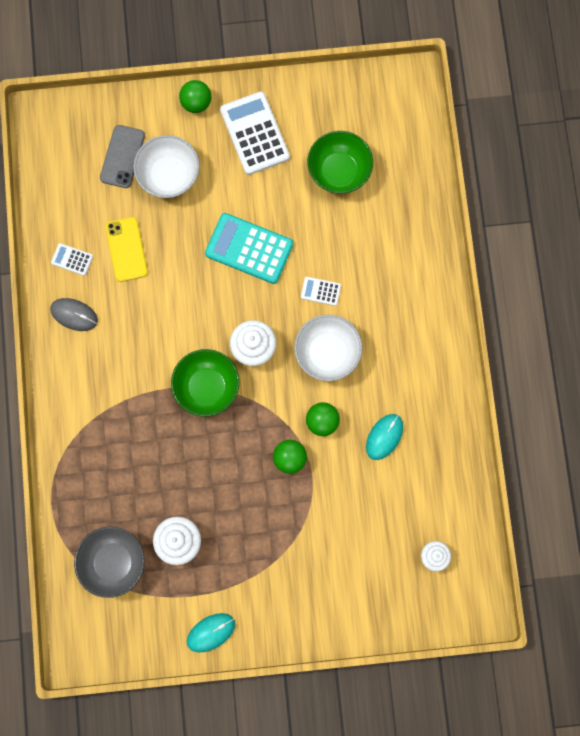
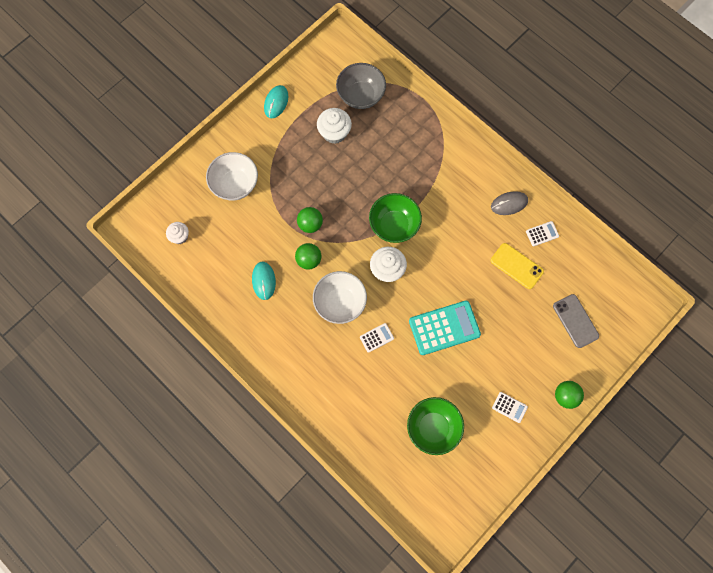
camera: 140 degrees right, 5 degrees down
white bowl [133,135,200,198] -> white bowl moved to [206,152,258,201]
white calculator [220,91,290,175] -> white calculator [492,392,528,423], size x0.47

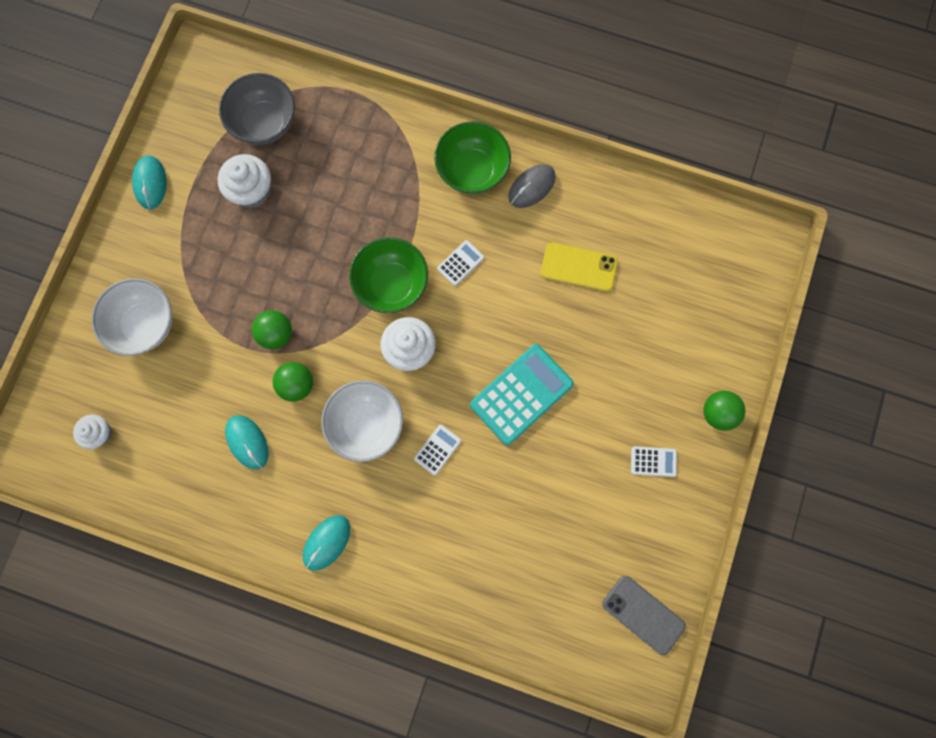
camera: 25 degrees left, 5 degrees up
green bowl [407,397,464,455] -> green bowl moved to [434,121,511,194]
white calculator [526,221,559,246] -> white calculator moved to [437,240,484,286]
grey phone [553,294,599,348] -> grey phone moved to [602,576,686,655]
none -> turquoise mouse [303,515,350,571]

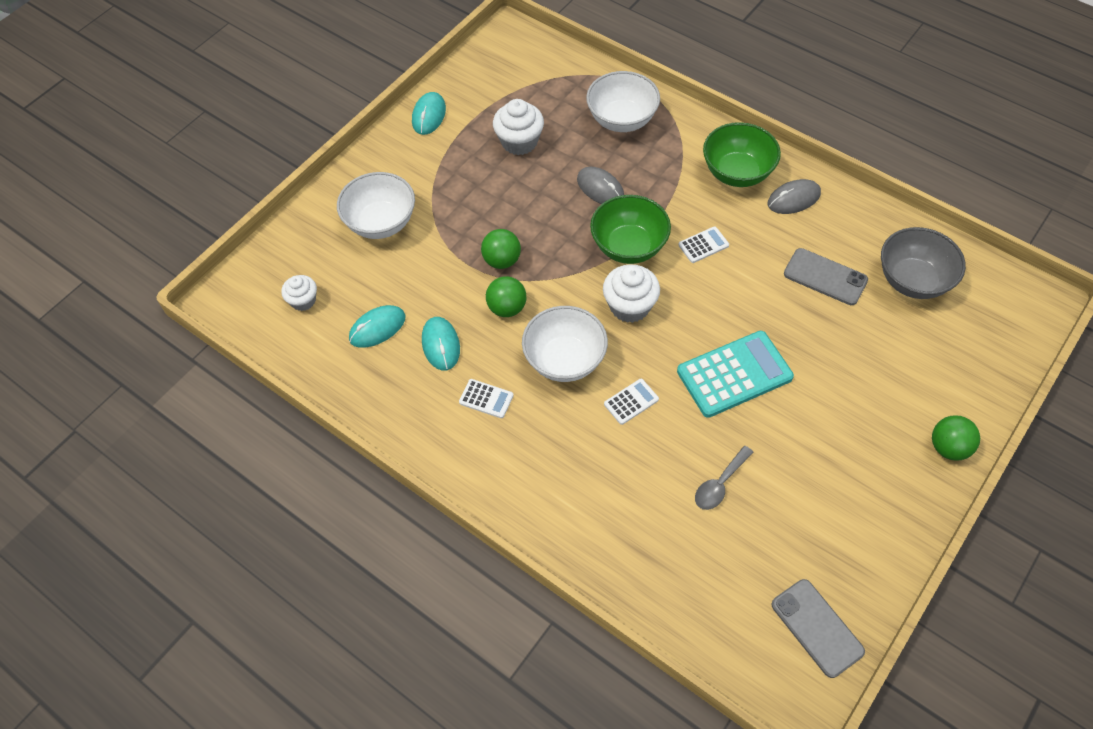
camera: 20 degrees right, 20 degrees down
grey bowl [219,73,295,145] -> grey bowl moved to [881,227,966,299]
turquoise mouse [303,515,350,571] -> turquoise mouse moved to [349,305,406,348]
yellow phone [541,243,618,291] -> grey phone [784,248,868,305]
white calculator [631,446,677,477] -> white calculator moved to [459,379,514,418]
none -> grey mouse [577,167,624,204]
none -> white bowl [586,71,660,132]
none -> grey spoon [695,446,754,510]

